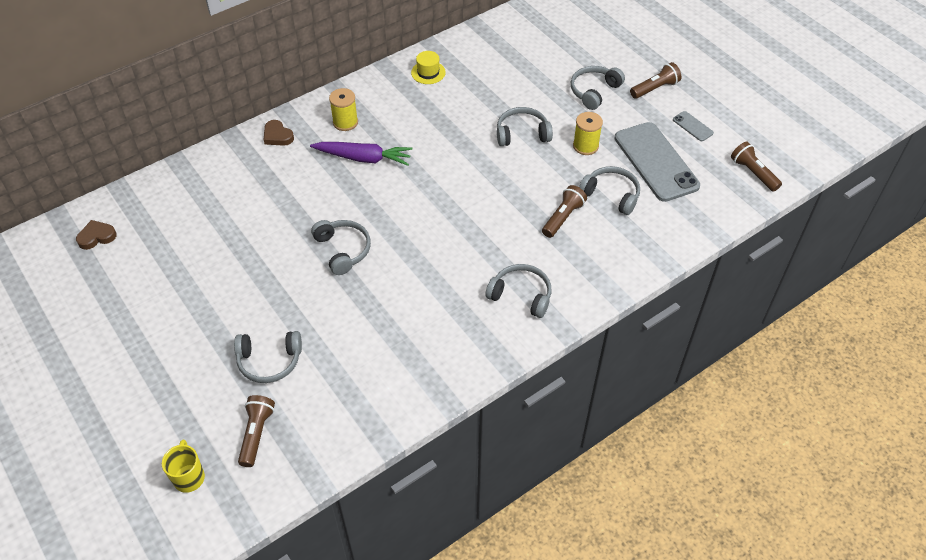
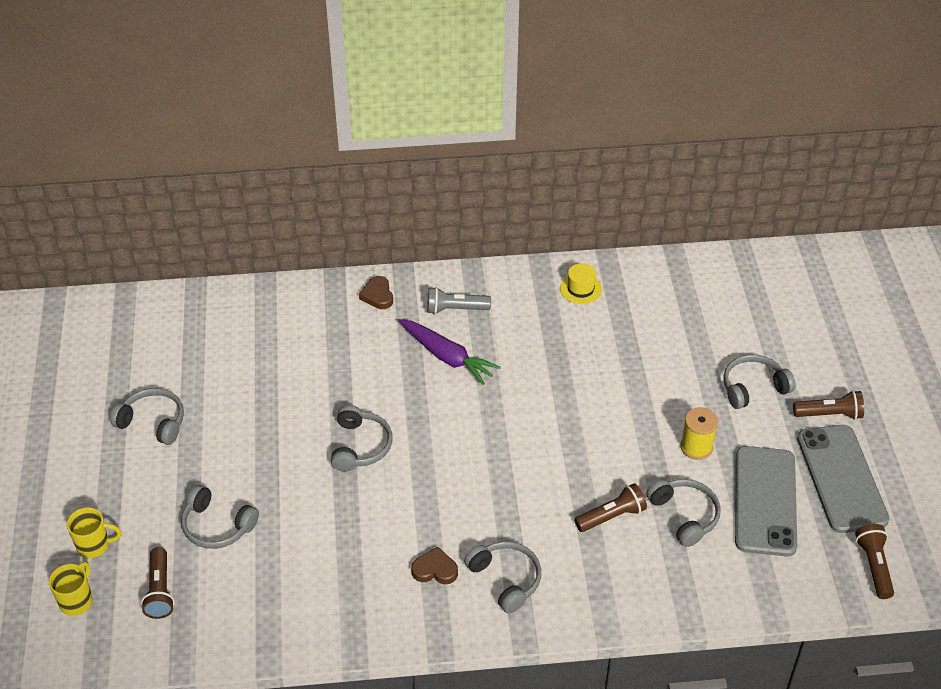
camera: 30 degrees right, 5 degrees down
brown heart [76,220,116,250] -> brown heart moved to [411,546,458,584]
brown flashlight [238,395,275,467] -> brown flashlight turned 135 degrees clockwise [141,547,174,619]
yellow spool [329,88,358,131] -> grey flashlight [427,287,491,314]
grey headphones [497,107,553,146] -> grey headphones moved to [110,388,184,445]
grey phone [673,111,714,141] -> grey phone [797,425,889,533], size x2.37
none -> yellow mug [67,507,122,558]

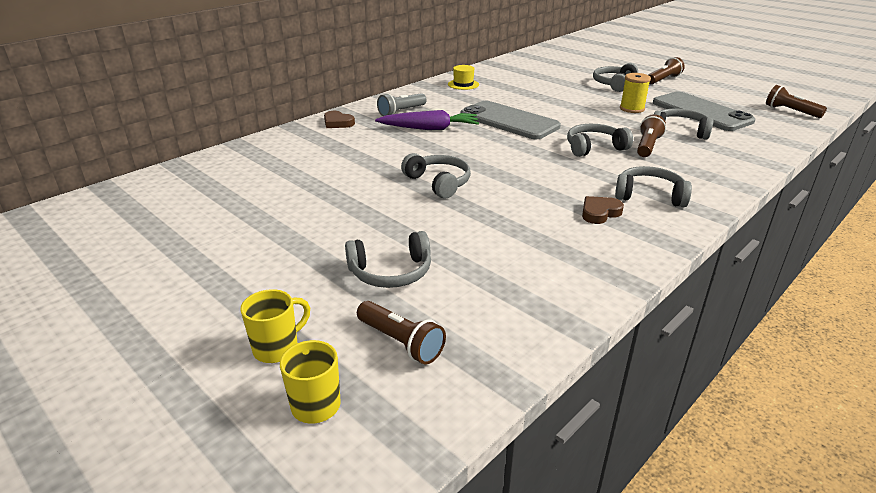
camera: 40 degrees left, 15 degrees down
grey headphones [110,388,184,445] -> grey headphones moved to [567,124,633,157]
grey phone [797,425,889,533] -> grey phone moved to [461,101,561,139]

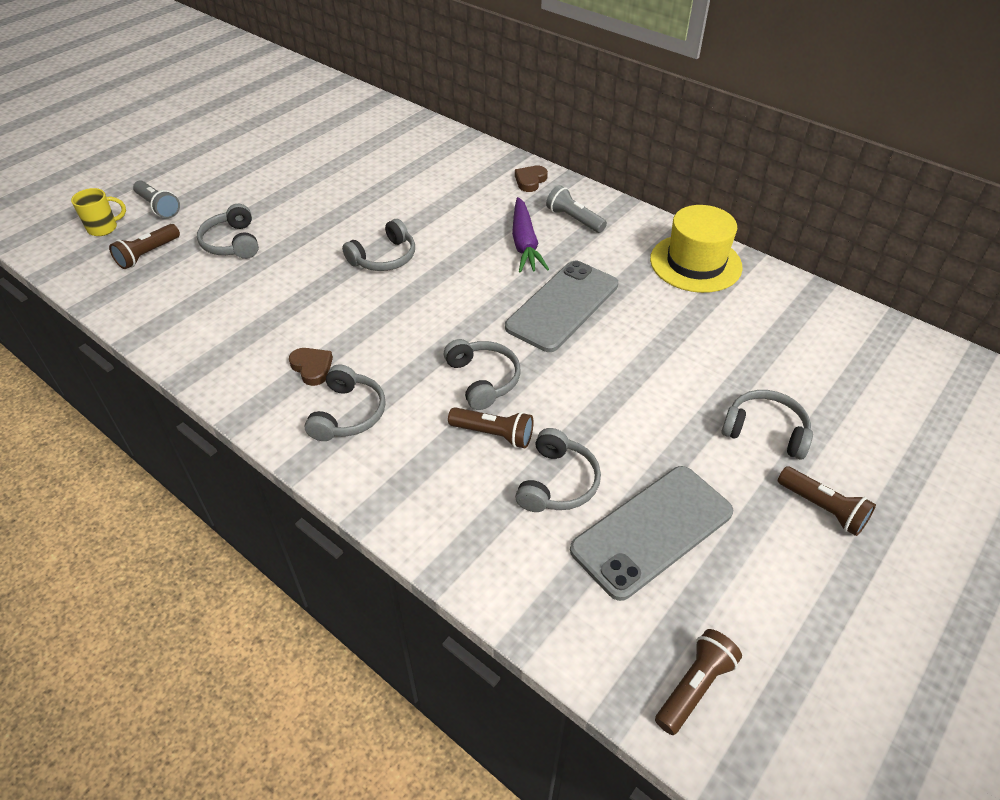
camera: 85 degrees right, 15 degrees up
yellow mug [240,289,310,363] -> grey flashlight [133,180,180,219]
yellow hat [448,65,479,90] -> yellow hat [650,205,743,293], size x2.00
yellow spool [620,73,651,113] -> none

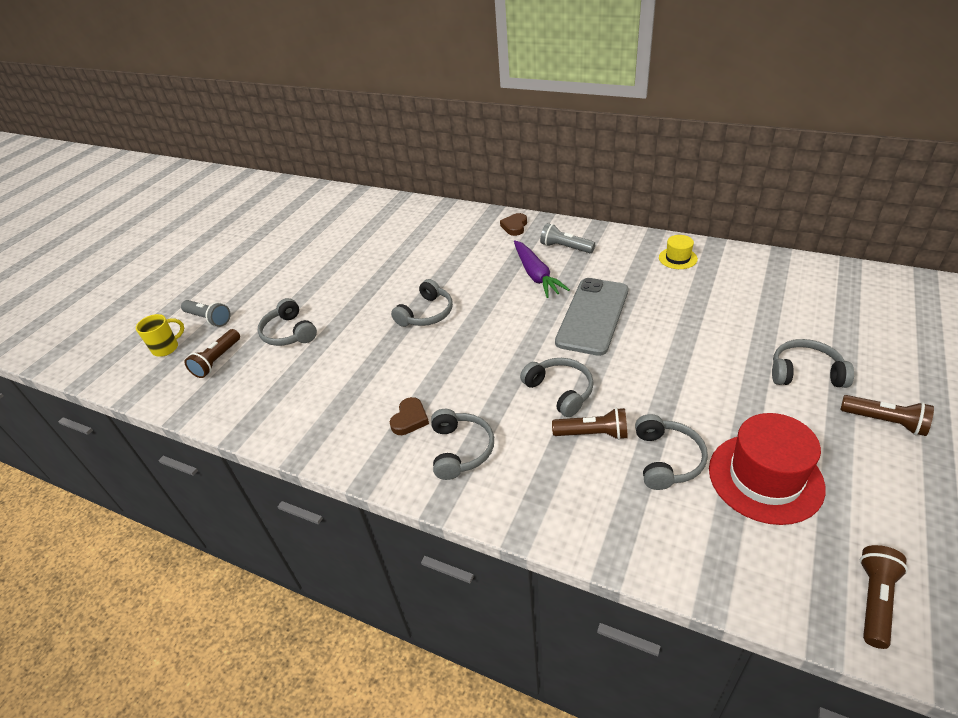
camera: 10 degrees left, 5 degrees down
brown heart [289,348,333,386] -> brown heart turned 75 degrees clockwise [390,397,429,435]
grey phone [570,466,733,601] -> red hat [709,413,826,525]
yellow hat [650,205,743,293] -> yellow hat [659,235,698,269], size x0.50

